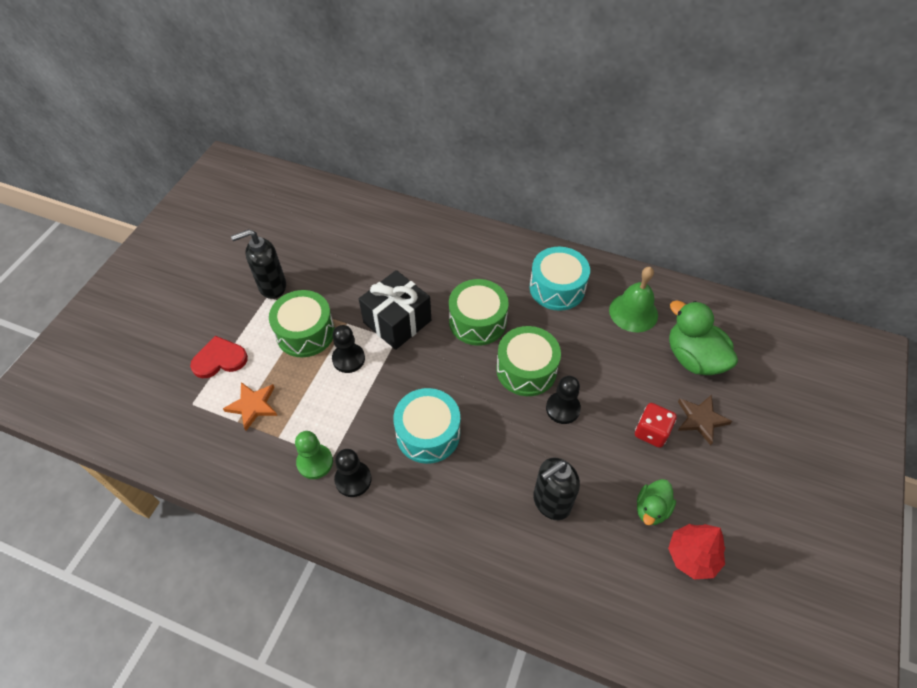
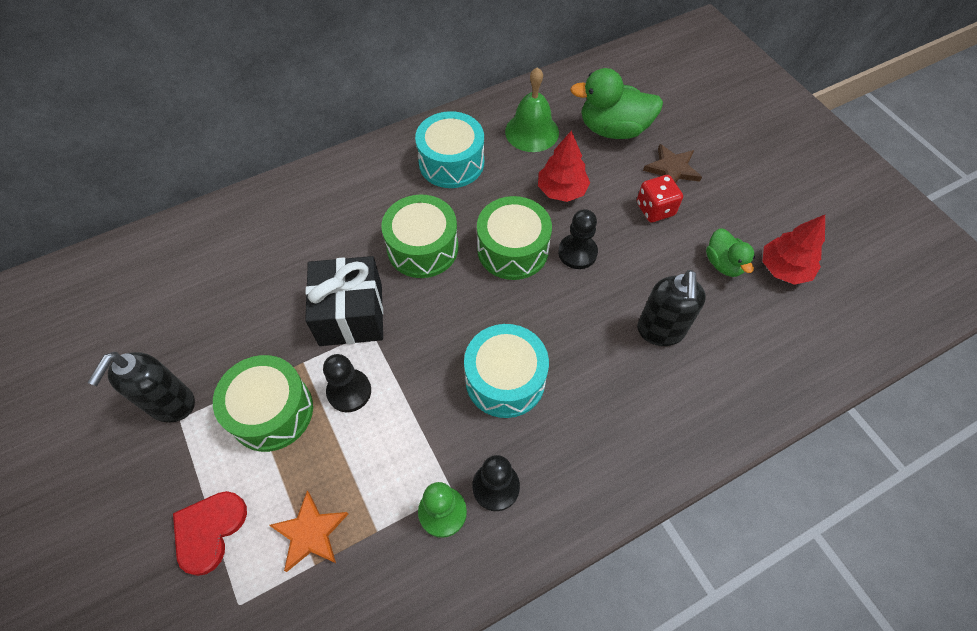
camera: 50 degrees left, 5 degrees up
none -> red tree [538,131,590,202]

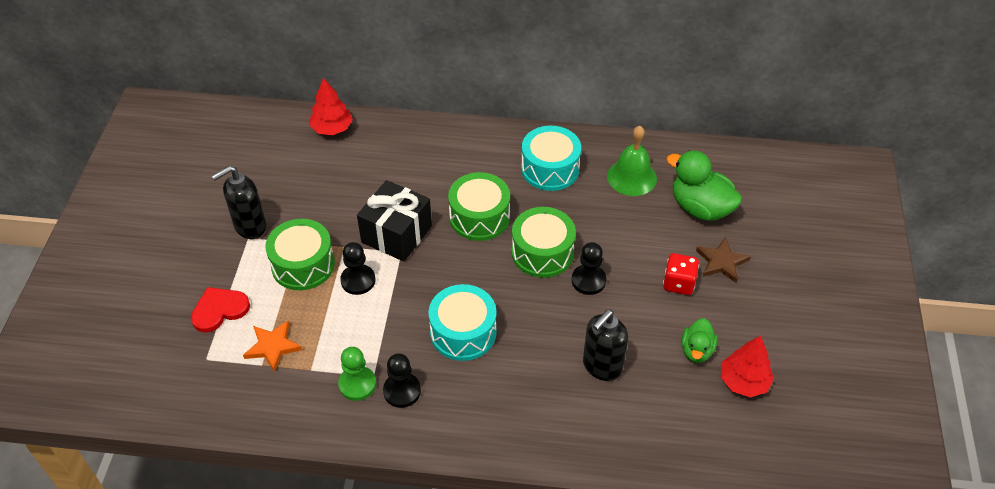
camera: 35 degrees right, 10 degrees down
red tree [538,131,590,202] -> red tree moved to [309,78,353,135]

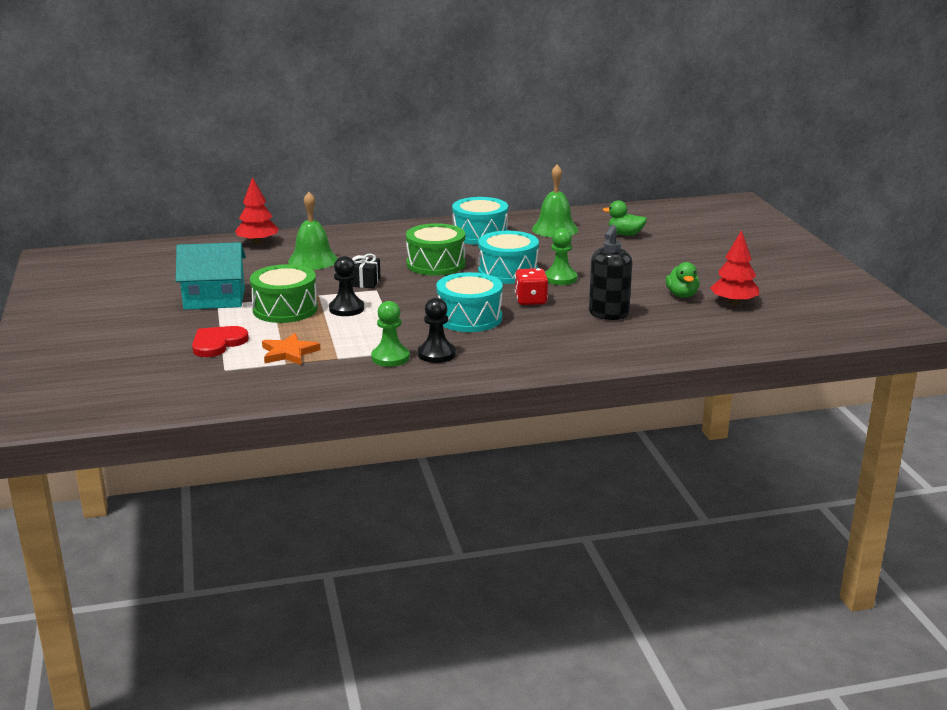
camera: 20 degrees left, 25 degrees down
black soap dispenser [212,165,266,239] -> turquoise house [176,242,246,310]
black gift [357,180,432,262] -> black gift [351,254,381,288], size x0.51
green drum [512,207,576,278] -> turquoise drum [478,231,539,284]
black pawn [572,242,607,295] -> green pawn [545,228,577,285]
red dice [663,253,699,295] -> red dice moved to [515,268,548,305]
green duck [667,150,742,221] -> green duck [603,200,647,236], size x0.58
brown star [696,237,751,283] -> none
none -> green bell [288,192,338,270]

